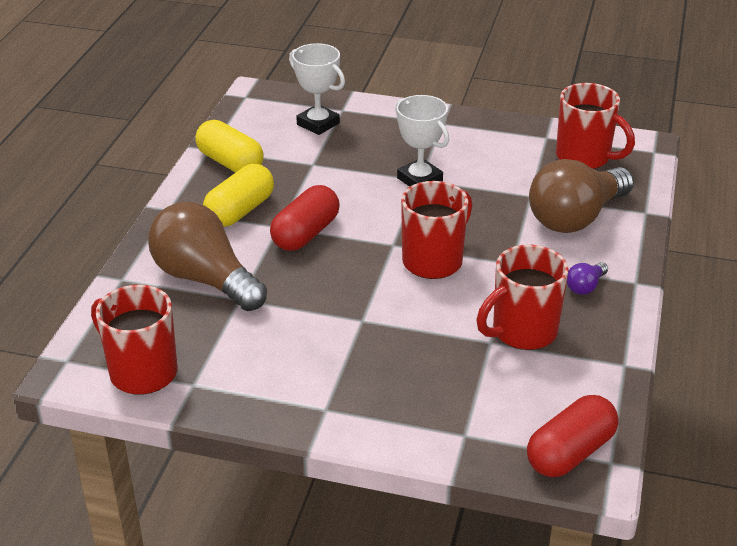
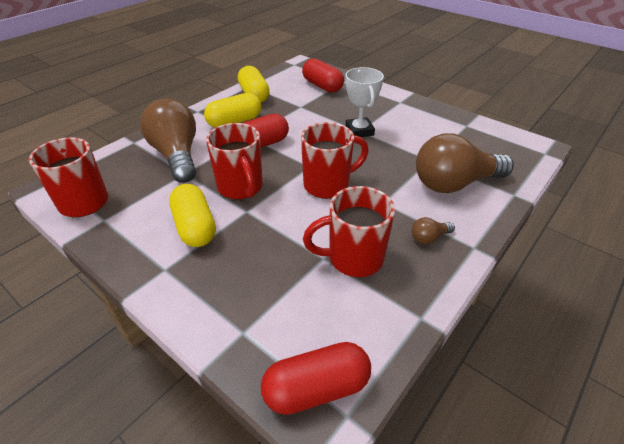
camera: 25 degrees right, 5 degrees up
white trophy [289,43,345,135] -> red capsule [302,58,344,93]
red mug [556,83,635,169] -> red mug moved to [206,123,263,199]
purple light bulb [567,262,608,295] -> brown light bulb [412,217,455,244]
none -> yellow capsule [169,184,216,247]

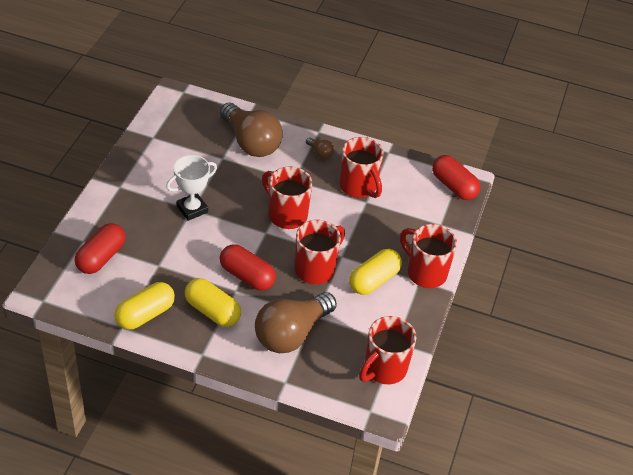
camera: 115 degrees left, 5 degrees up
none -> red mug [400,224,457,288]

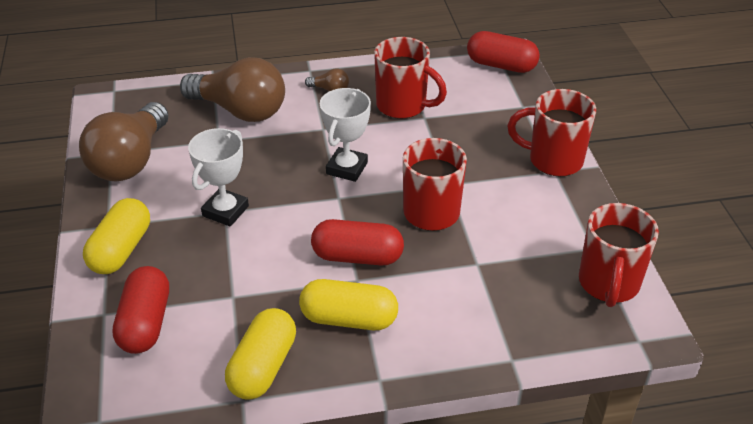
camera: 25 degrees left, 5 degrees down
brown light bulb [255,292,337,353] -> brown light bulb moved to [79,102,169,182]
red mug [262,167,312,229] -> white trophy [320,88,371,182]
yellow capsule [349,249,402,295] -> yellow capsule moved to [83,198,150,274]

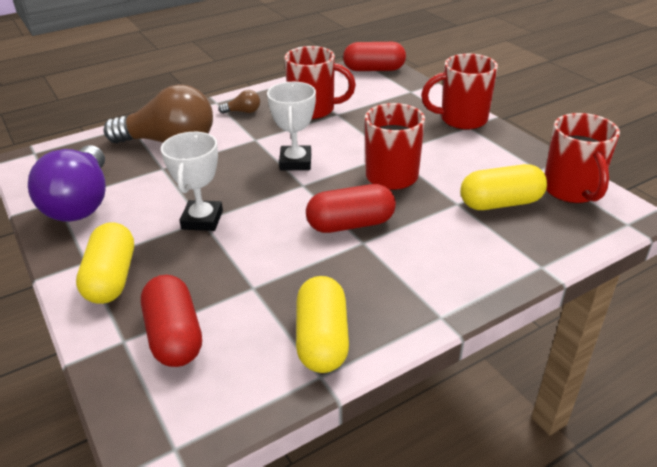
camera: 20 degrees left, 5 degrees down
brown light bulb [79,102,169,182] -> purple light bulb [28,145,106,222]
yellow capsule [299,279,398,330] -> yellow capsule moved to [460,164,547,210]

